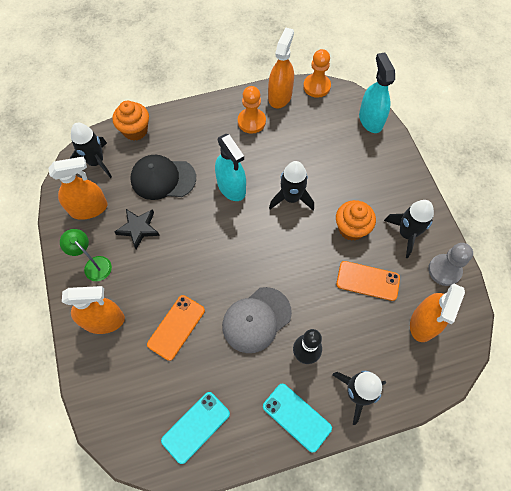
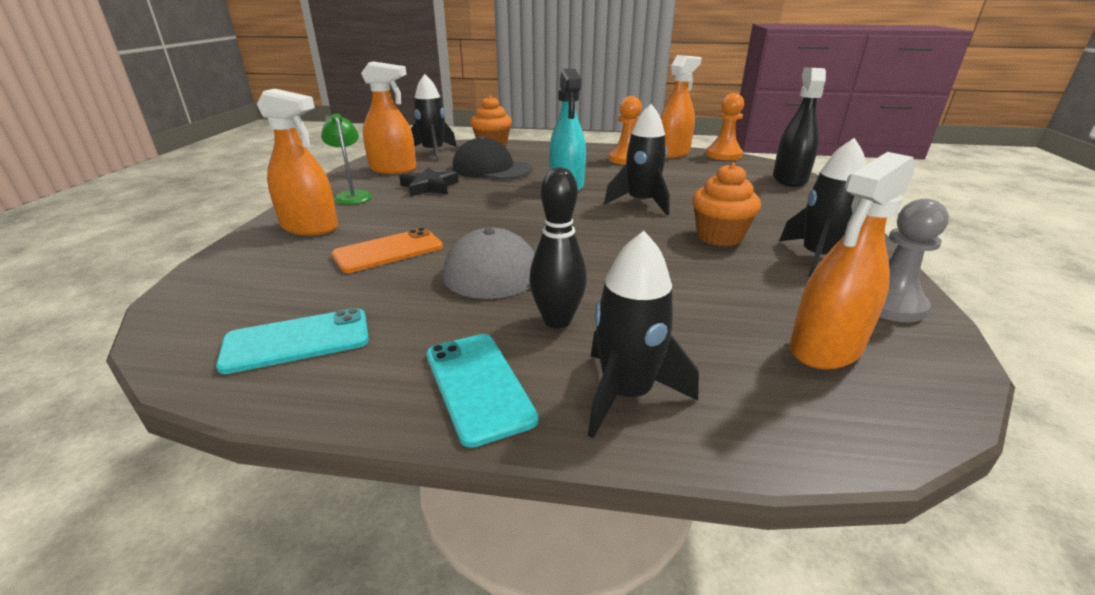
camera: 25 degrees right, 35 degrees down
orange phone [336,261,400,301] -> none
turquoise spray bottle [359,53,395,133] -> black spray bottle [773,68,826,187]

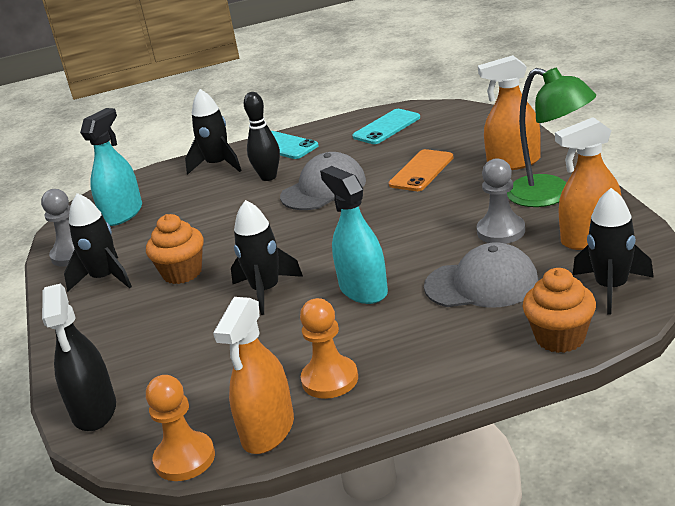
camera: 160 degrees right, 0 degrees up
green lamp [321,113,372,205] -> green lamp [507,67,596,207], size x1.65
black star [399,167,459,197] -> grey pawn [477,158,525,244]
black cap [453,136,532,180] -> grey cap [424,242,538,308]
orange spray bottle [790,152,914,370] -> turquoise spray bottle [80,108,142,226]

